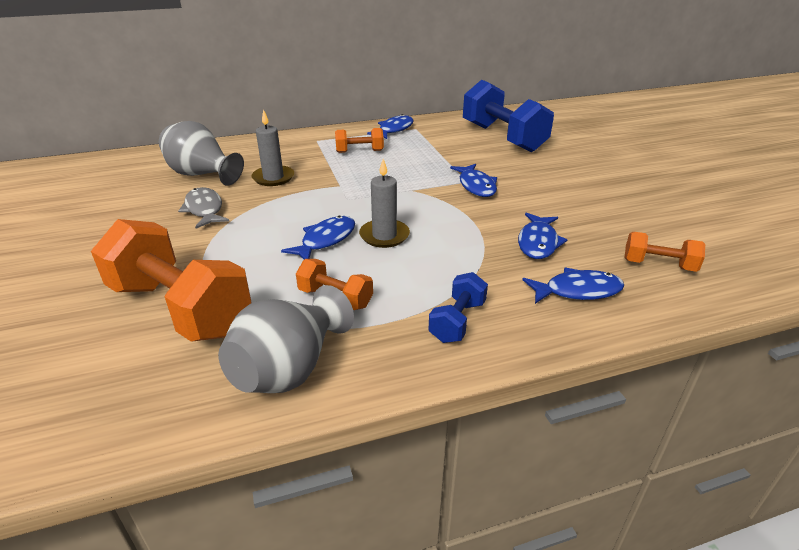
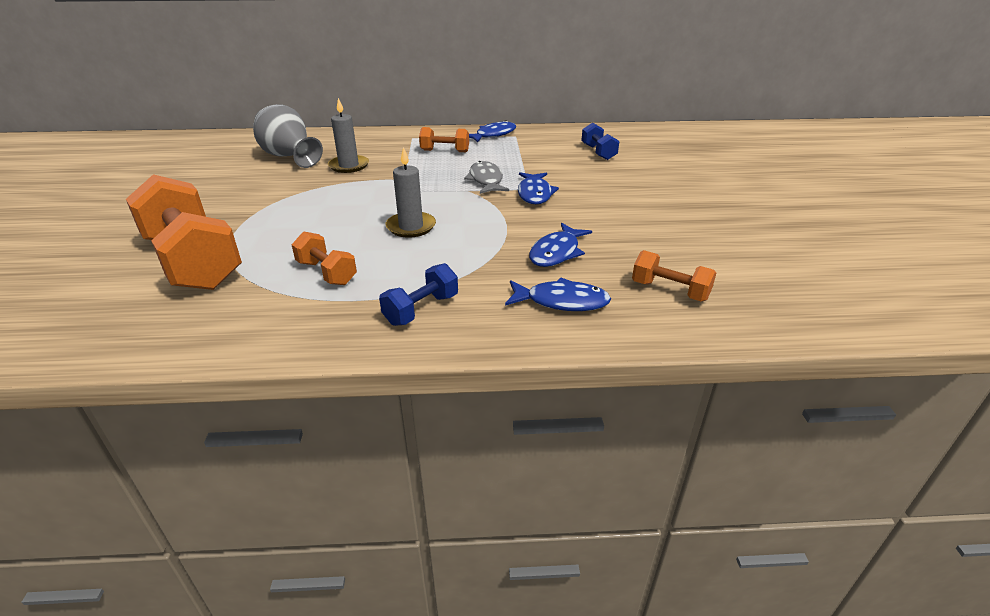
camera: 15 degrees right, 0 degrees up
grey fish [178,187,229,229] -> grey fish moved to [464,161,509,194]
grey vase [218,285,354,393] -> none
blue fish [281,216,355,260] -> none
blue dumbbell [463,80,554,153] -> blue dumbbell [581,122,619,160], size x0.48

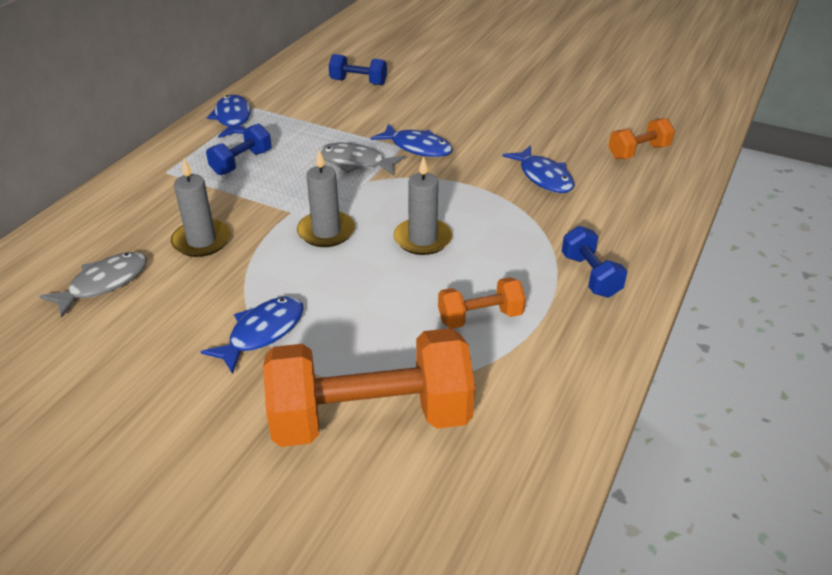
camera: 60 degrees left, 5 degrees up
grey vase [253,104,323,168] -> grey fish [39,252,147,317]
orange dumbbell [419,127,469,152] -> blue dumbbell [206,123,272,175]
blue fish [505,278,611,311] -> blue fish moved to [200,296,303,374]
none -> grey candle [297,150,355,247]

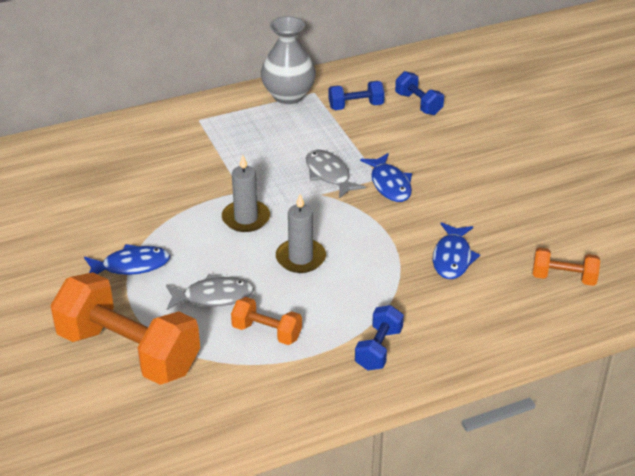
camera: 40 degrees right, 0 degrees up
grey fish [39,252,147,317] -> grey fish moved to [166,274,254,310]
grey candle [171,158,231,257] -> none
blue dumbbell [206,123,272,175] -> blue dumbbell moved to [329,81,385,110]
blue fish [207,95,251,138] -> grey vase [261,16,316,104]

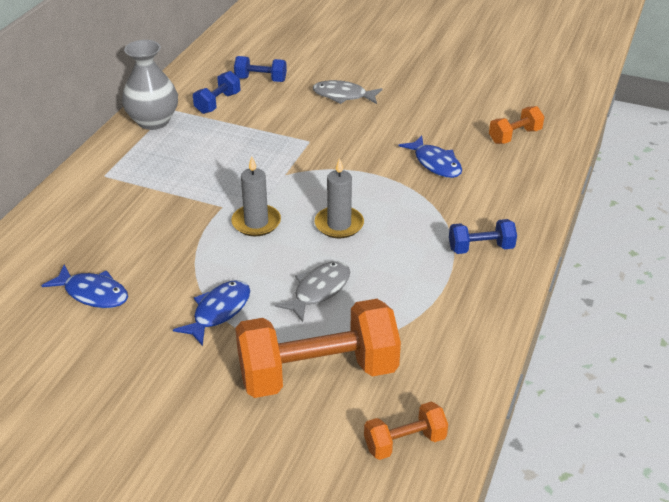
camera: 45 degrees left, 0 degrees up
orange dumbbell [231,297,302,345] -> orange dumbbell moved to [364,401,448,460]
grey fish [306,150,366,198] -> grey fish moved to [313,80,382,104]
blue dumbbell [355,305,404,370] -> blue dumbbell turned 75 degrees counterclockwise [449,219,517,254]
blue fish [360,153,412,202] -> blue fish moved to [41,265,128,308]

